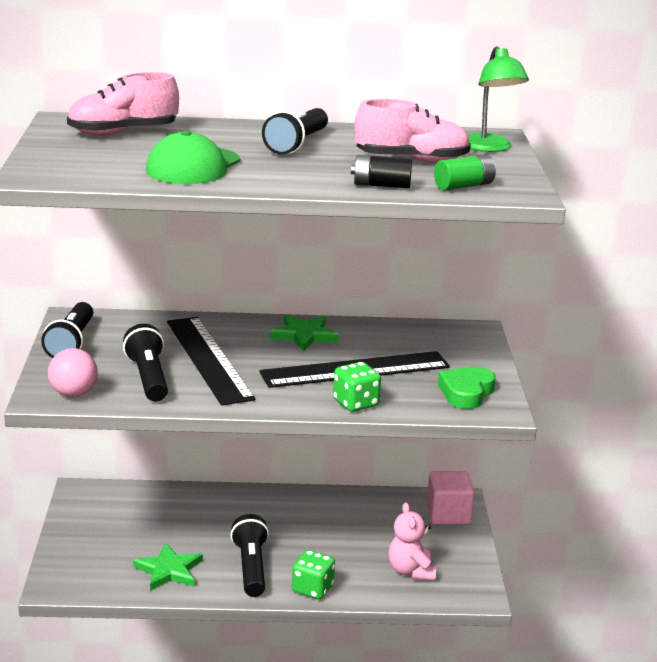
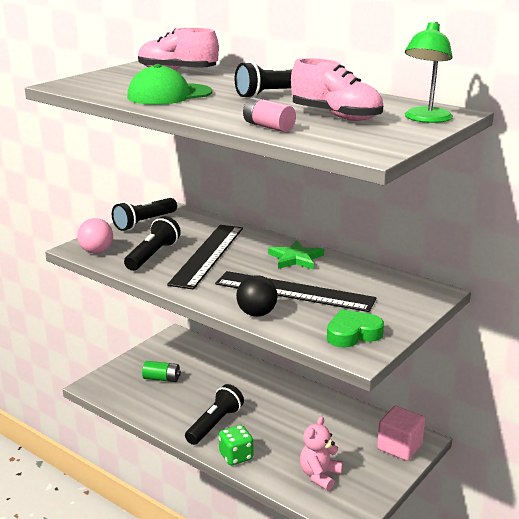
camera: 40 degrees right, 0 degrees up
green star [133,543,203,591] -> none
green dice [333,362,381,412] -> black ball [236,275,277,317]
black battery [351,155,412,188] -> pink battery [243,97,296,132]
green battery [434,155,496,190] -> green battery moved to [142,361,181,382]

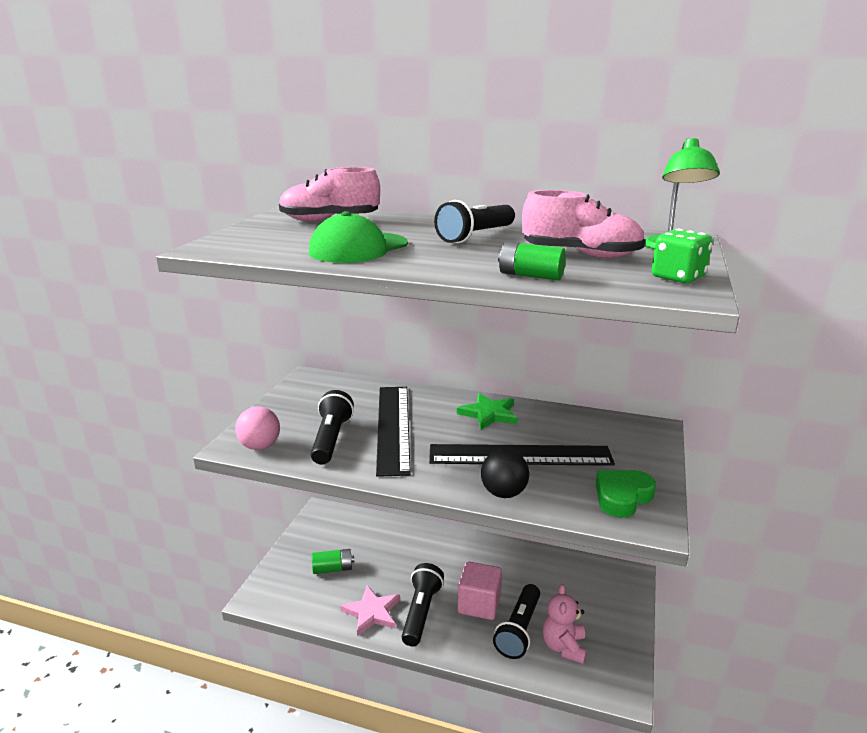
camera: 20 degrees left, 0 degrees up
black flashlight [112,198,177,231] -> black flashlight moved to [493,584,540,659]
green dice [219,425,253,465] -> green dice moved to [651,229,713,283]
pink battery [243,97,296,132] -> green battery [498,242,566,280]
pink cube [377,406,425,461] -> pink cube moved to [458,562,502,620]
none -> pink star [340,585,400,636]

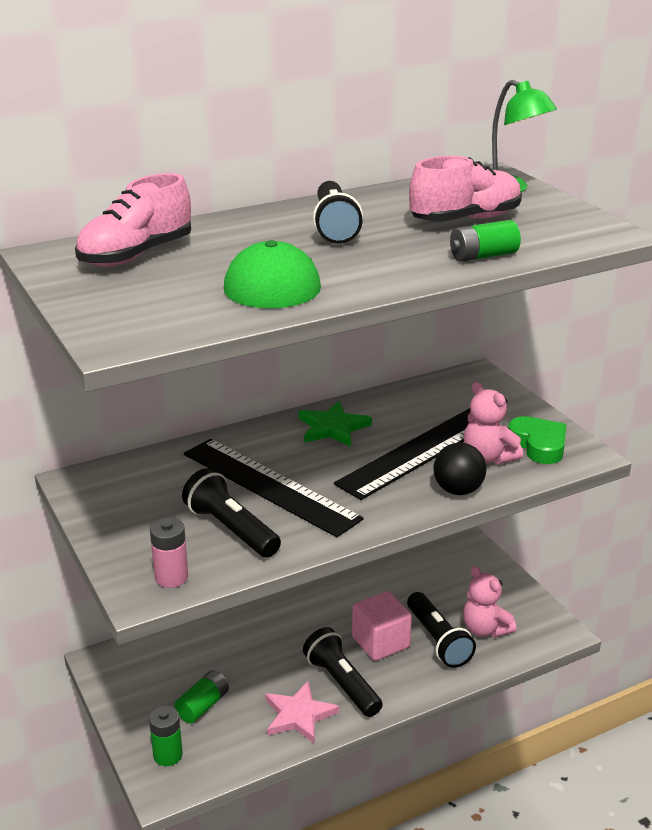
camera: 45 degrees left, 5 degrees up
pink ball [235,407,280,450] -> pink battery [150,518,188,588]
green heart [596,470,656,518] -> green heart turned 150 degrees clockwise [508,416,566,464]
green dice [651,229,713,283] -> none
none -> green battery [149,706,183,766]
none -> pink teddy bear [464,382,523,465]

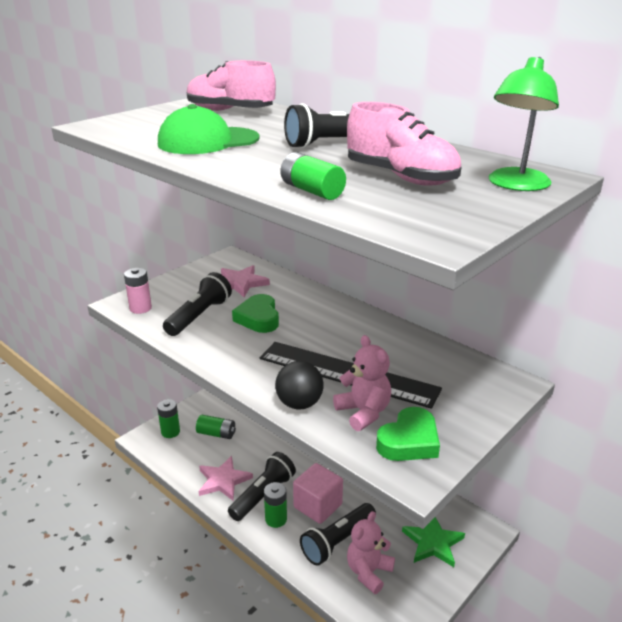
camera: 70 degrees right, 0 degrees up
black ruler [184,439,364,537] -> green heart [232,294,279,333]
green star [299,401,372,447] -> green star moved to [402,517,465,567]
pink teddy bear [464,382,523,465] -> pink teddy bear turned 120 degrees clockwise [333,335,391,431]
none -> pink star [221,265,270,297]
none -> green battery [264,482,287,528]

